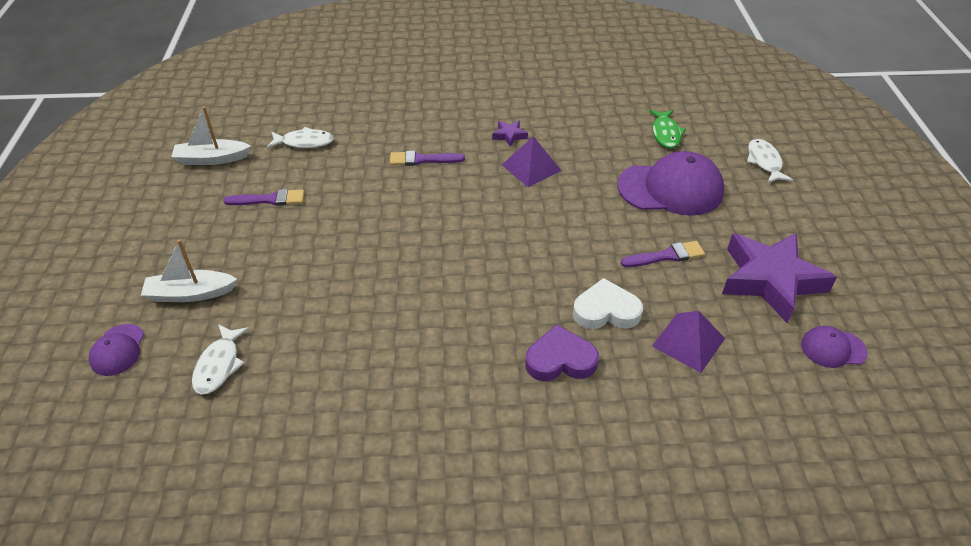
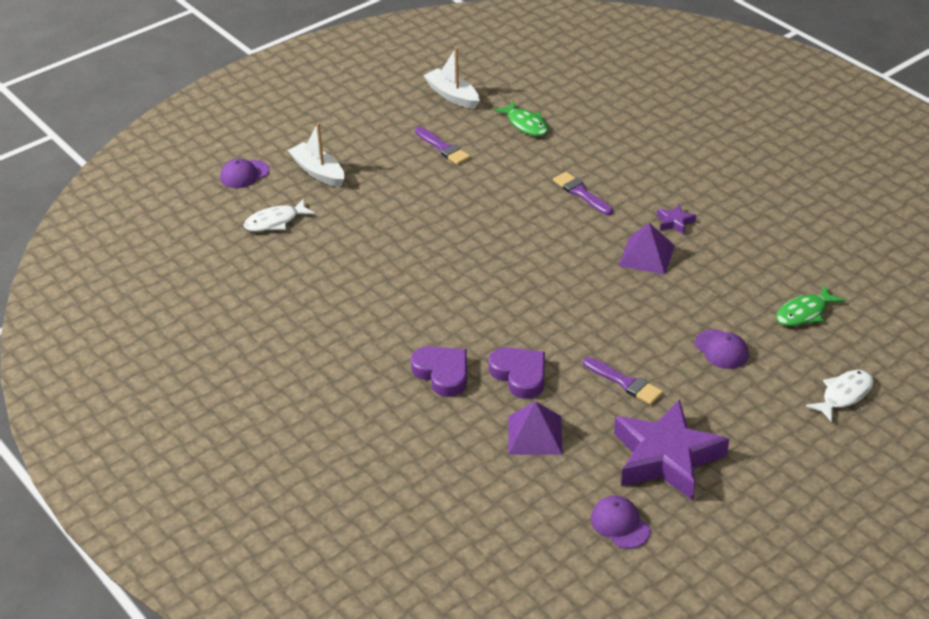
camera: 55 degrees right, 5 degrees down
white fish [267,127,334,148] -> green fish [494,101,548,136]
white heart [573,278,643,329] -> purple heart [489,347,545,399]
purple cap [618,151,724,216] -> purple cap [695,329,749,369], size x0.49

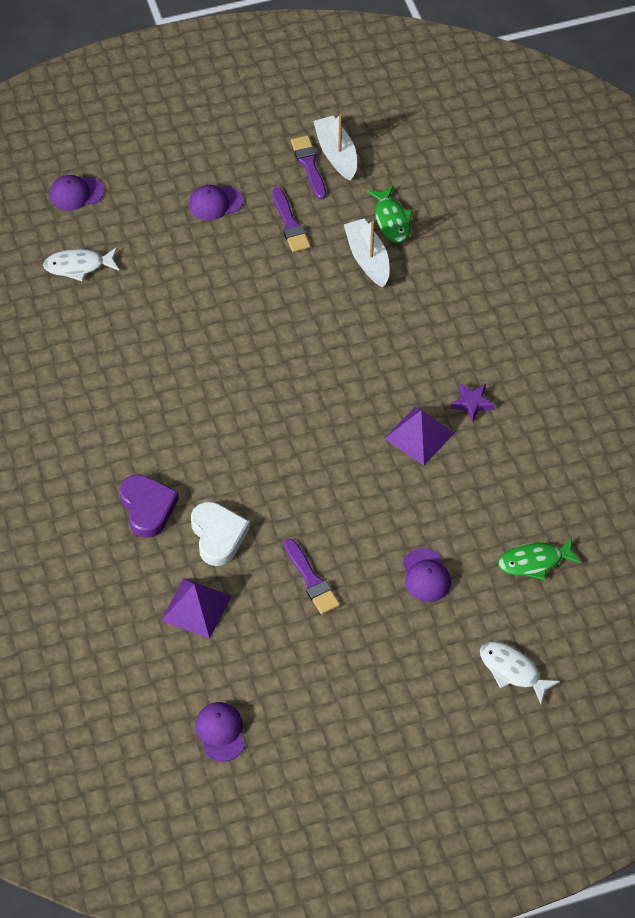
camera: 20 degrees right, 15 degrees up
white boat [288,123,344,187] -> white boat moved to [344,219,390,287]
purple heart [489,347,545,399] -> white heart [191,502,250,566]
purple brush [553,172,613,215] -> purple brush moved to [291,135,326,200]
purple star [614,399,729,500] -> none
white fish [806,370,874,423] -> white fish turned 120 degrees counterclockwise [480,642,560,704]
none -> purple cap [189,185,243,221]

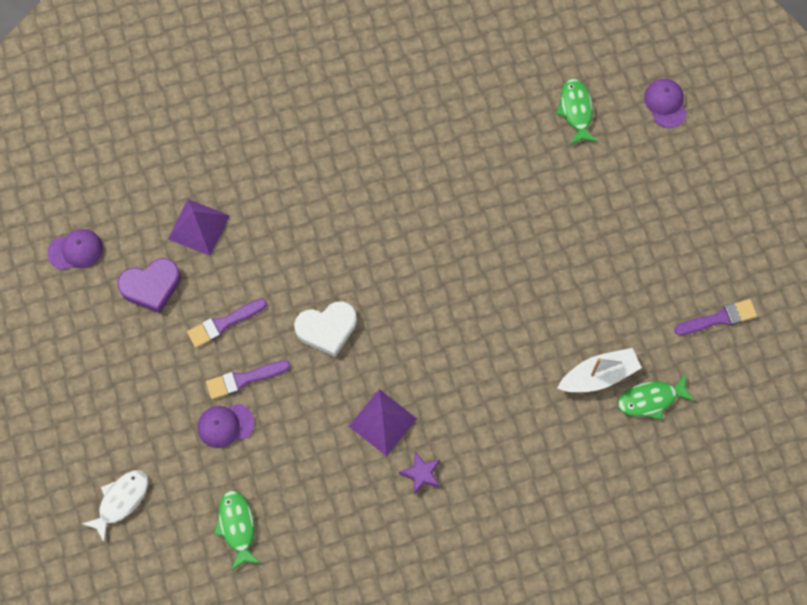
camera: 90 degrees right, 15 degrees up
white fish [43,247,119,281] -> green fish [556,79,598,145]
purple heart [119,475,179,538] -> purple heart moved to [117,258,181,313]
purple cap [189,185,243,221] -> none
white heart [191,502,250,566] -> white heart moved to [294,301,357,357]
purple brush [272,188,311,252] -> purple brush moved to [206,360,291,399]
white boat [313,114,357,180] -> none

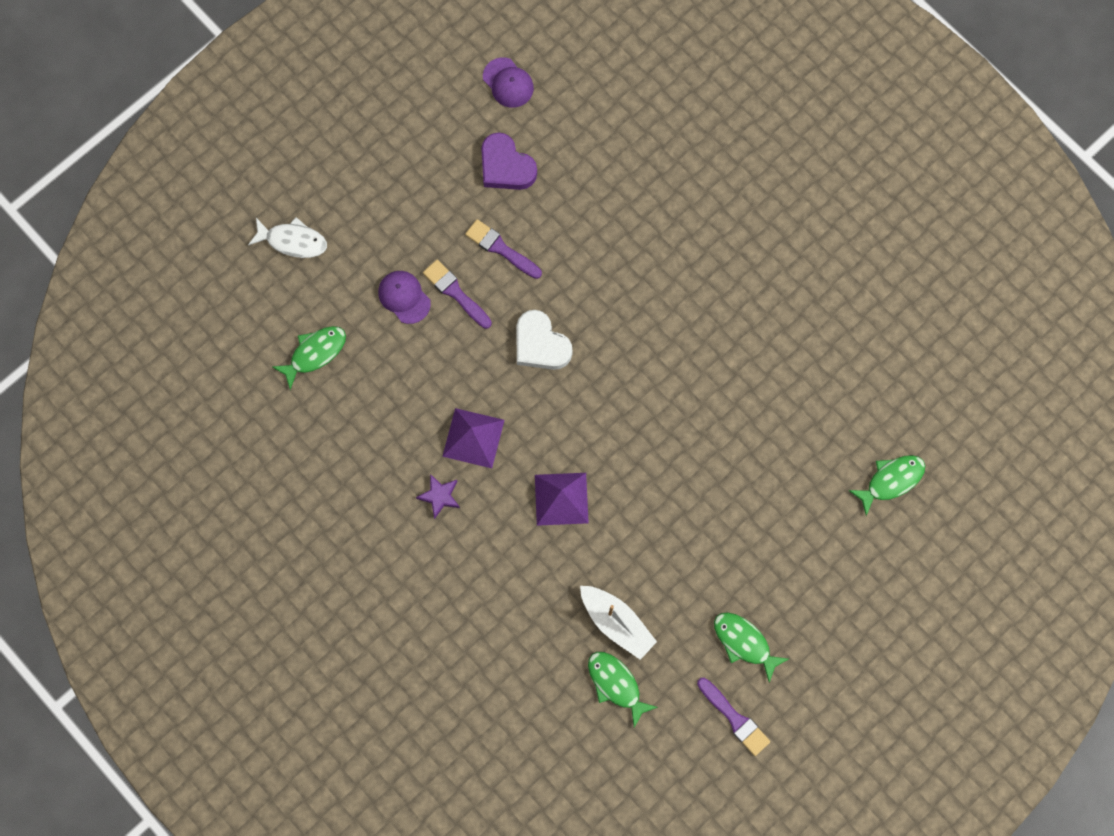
camera: 65 degrees right, 5 degrees up
purple pyramid [168,199,230,256] -> purple pyramid moved to [535,473,589,526]
purple cap [644,79,687,128] -> none
none -> green fish [714,612,789,683]

